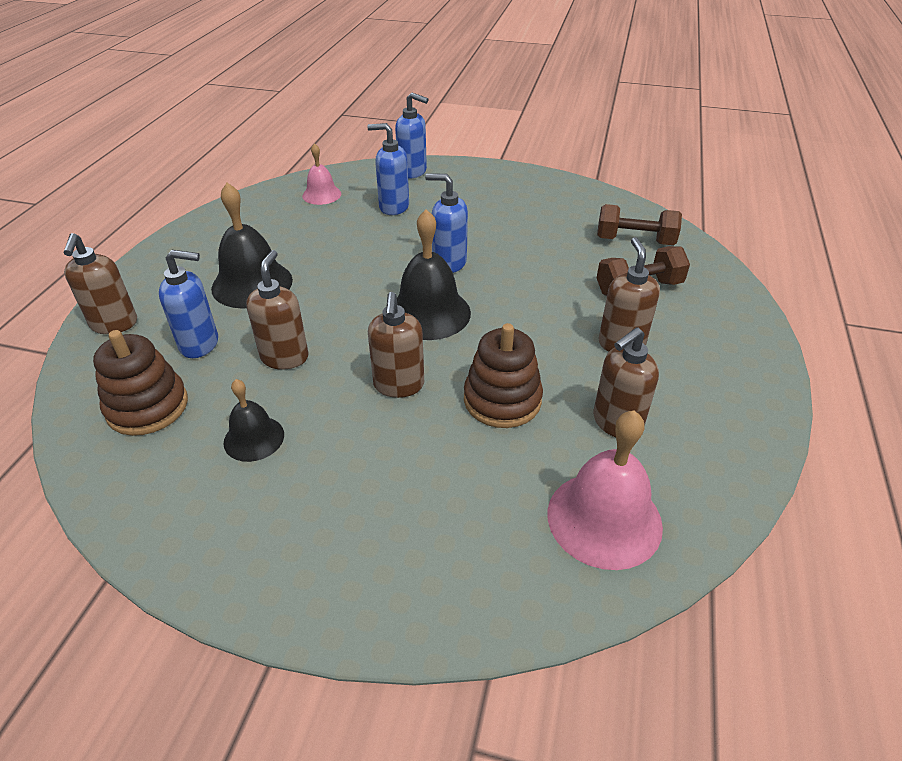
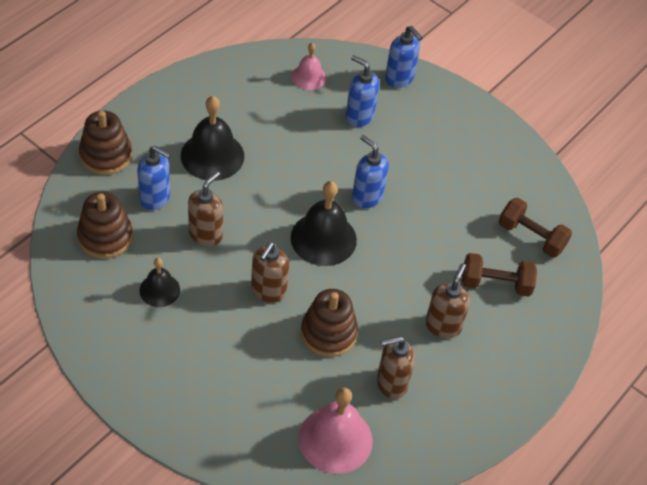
camera: 20 degrees right, 10 degrees up
brown soap dispenser [63,233,137,334] -> brown stacking toy [79,111,132,175]

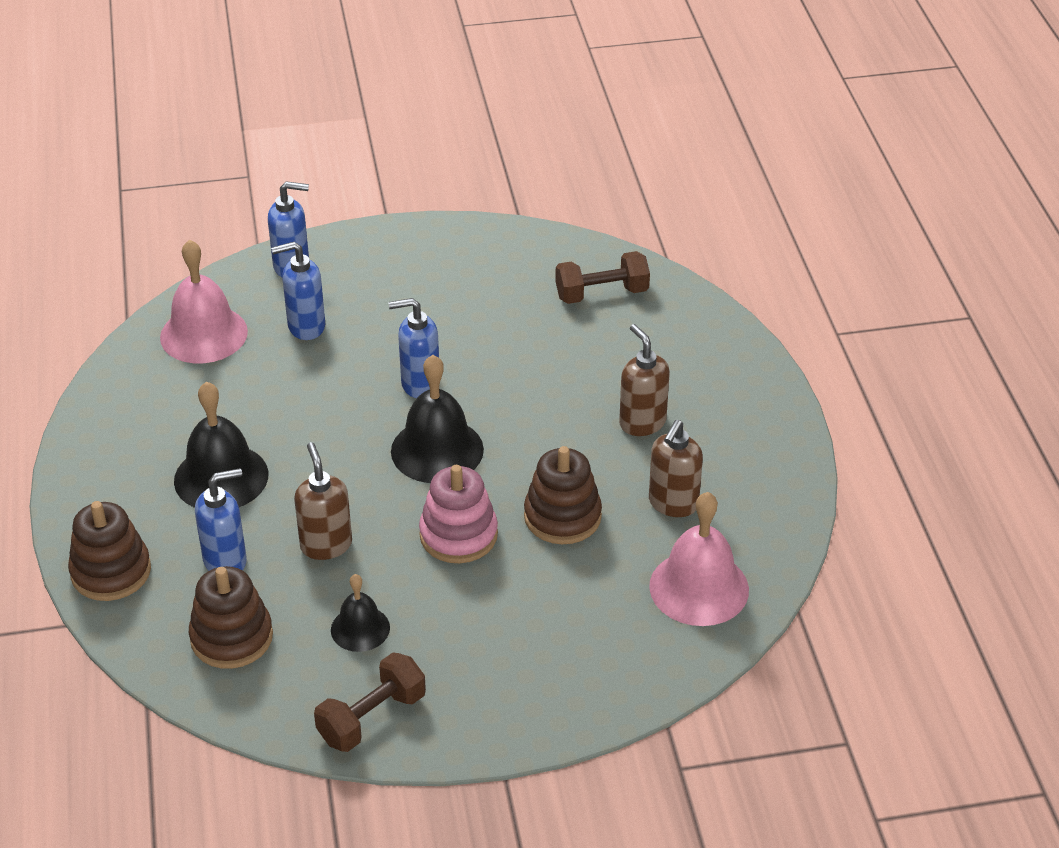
camera: 45 degrees left, 10 degrees down
brown soap dispenser [251,242,289,303] -> pink stacking toy [419,465,498,563]
pink bell [292,43,326,90] -> pink bell [160,239,248,363], size x1.71
brown dumbbell [462,253,537,297] -> brown dumbbell moved to [314,653,426,752]

